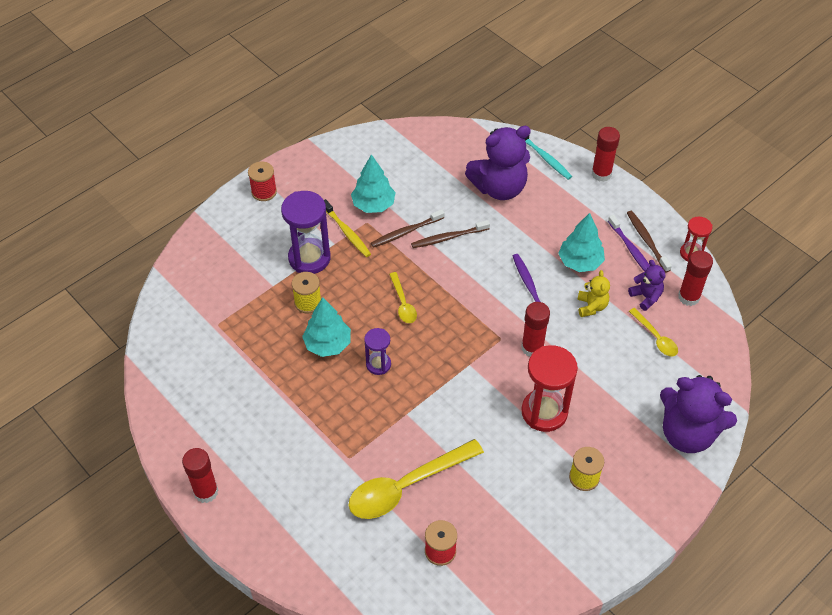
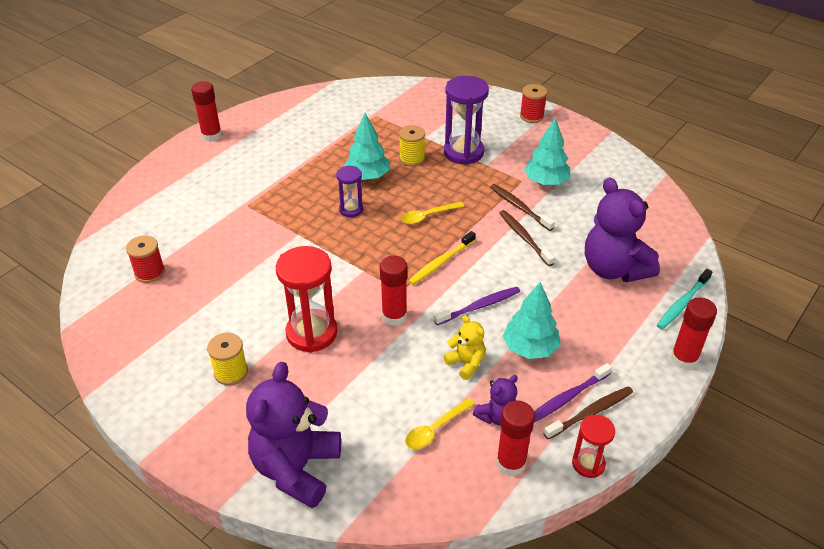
camera: 80 degrees right, 10 degrees down
yellow toothbrush [324,199,371,257] -> yellow toothbrush moved to [408,231,476,285]
yellow spoon [349,439,484,519] -> none
yellow teddy bear [577,270,610,317] -> yellow teddy bear turned 120 degrees counterclockwise [443,315,485,380]

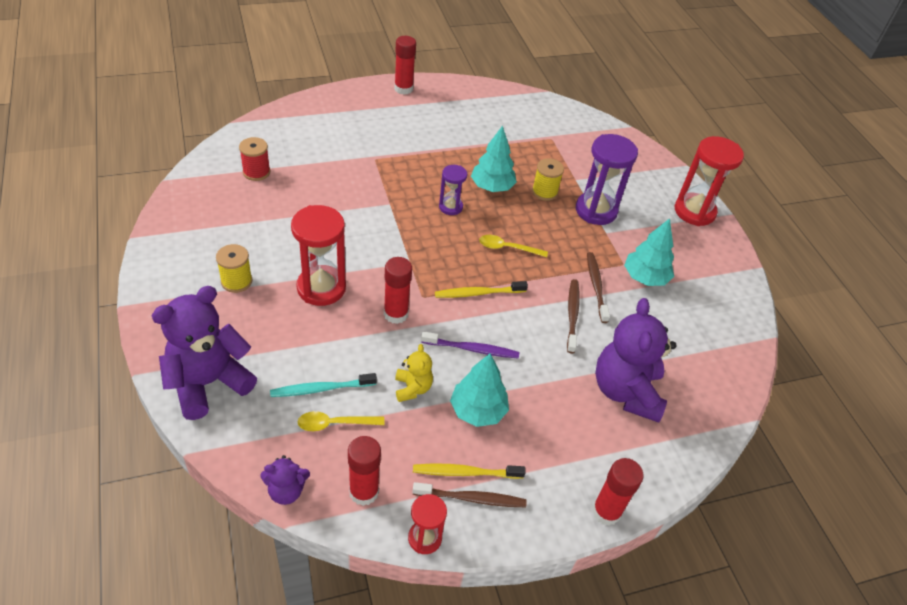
camera: 30 degrees right, 5 degrees up
purple teddy bear [473,375,518,426] -> purple teddy bear moved to [261,455,310,505]
red spool [520,84,547,123] -> red hourglass [675,136,744,226]
purple toothbrush [534,363,612,422] -> yellow toothbrush [413,464,526,479]
turquoise toothbrush [657,269,712,329] -> turquoise toothbrush moved to [270,373,377,397]

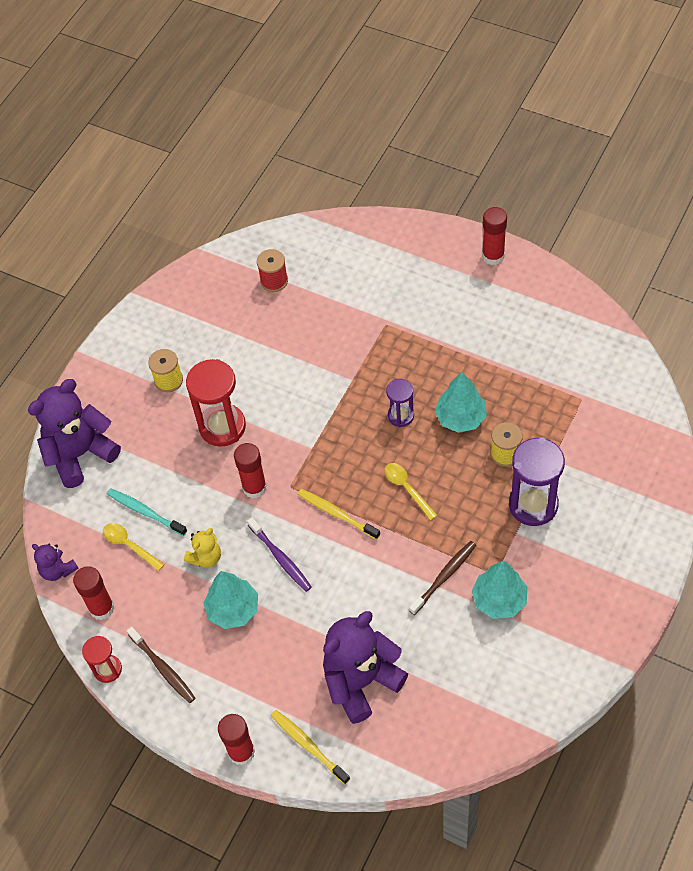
camera: 55 degrees right, 10 degrees up
purple teddy bear [151,286,257,420] -> purple teddy bear turned 45 degrees counterclockwise [28,379,121,488]
yellow toothbrush [413,464,526,479] -> yellow toothbrush moved to [271,710,350,785]
brown toothbrush [567,279,580,353] -> none
red hourglass [675,136,744,226] -> none

